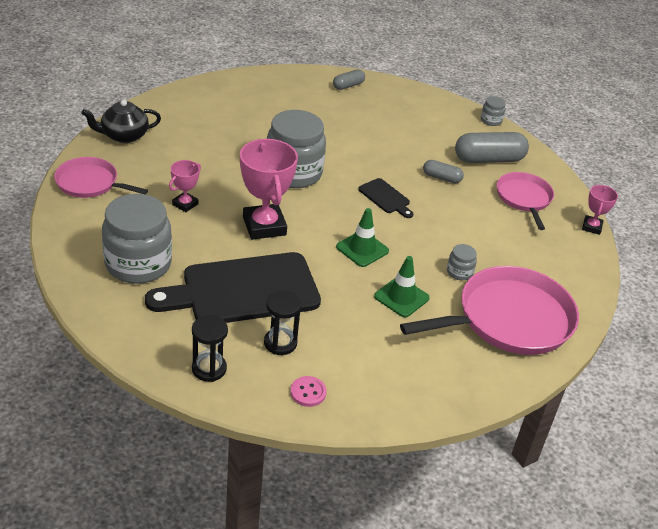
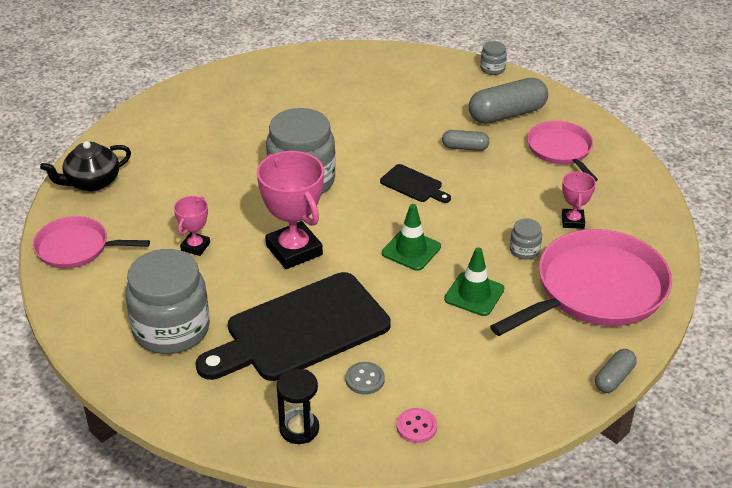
camera: 10 degrees left, 0 degrees up
black hourglass [264,291,301,355] -> grey button [346,362,385,395]
grey capsule [333,69,365,90] -> grey capsule moved to [595,349,637,393]
pink trophy [582,185,618,235] -> pink trophy moved to [562,171,596,229]

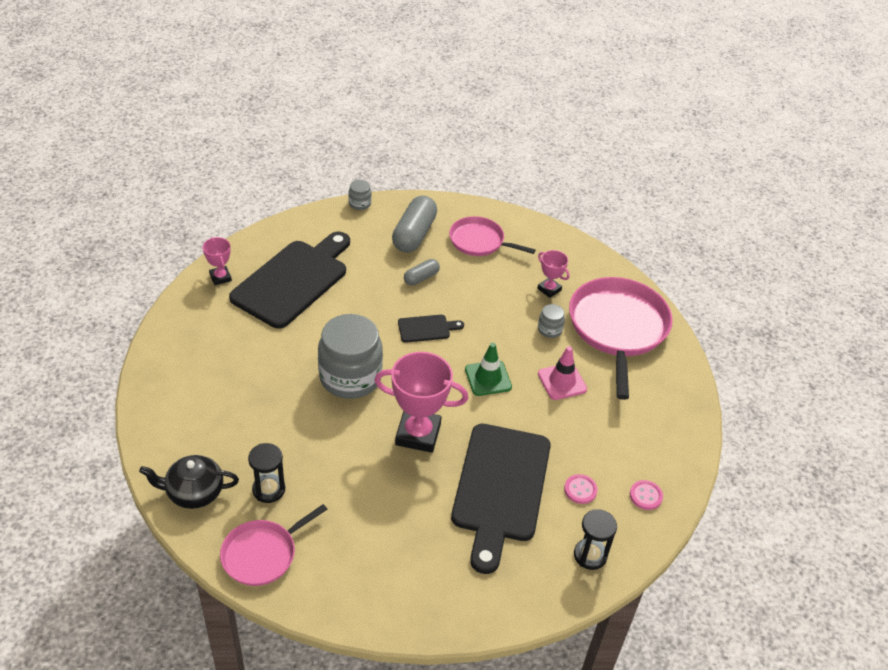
camera: 50 degrees left, 5 degrees up
black teapot [40,141,131,191] -> black teapot turned 75 degrees clockwise [139,455,239,509]
grey jar [125,249,210,354] -> none
pink trophy [174,196,210,256] -> pink trophy moved to [203,237,232,285]
grey button [346,362,385,395] -> pink button [564,474,597,504]
green traffic cone [444,247,504,316] -> pink traffic cone [538,346,587,400]
grey capsule [595,349,637,393] -> none
none -> black cutting board [229,232,350,329]
none -> black hourglass [248,443,285,503]

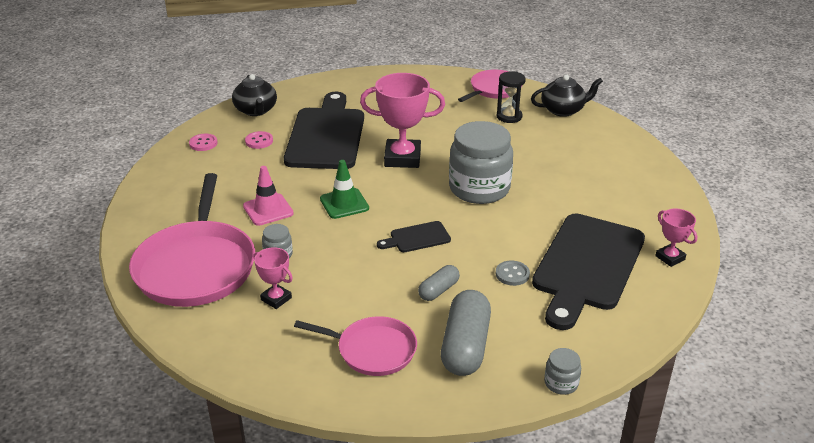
camera: 175 degrees right, 10 degrees down
black hourglass [574,509,617,570] -> black teapot [232,74,277,116]
none -> grey button [496,261,530,286]

